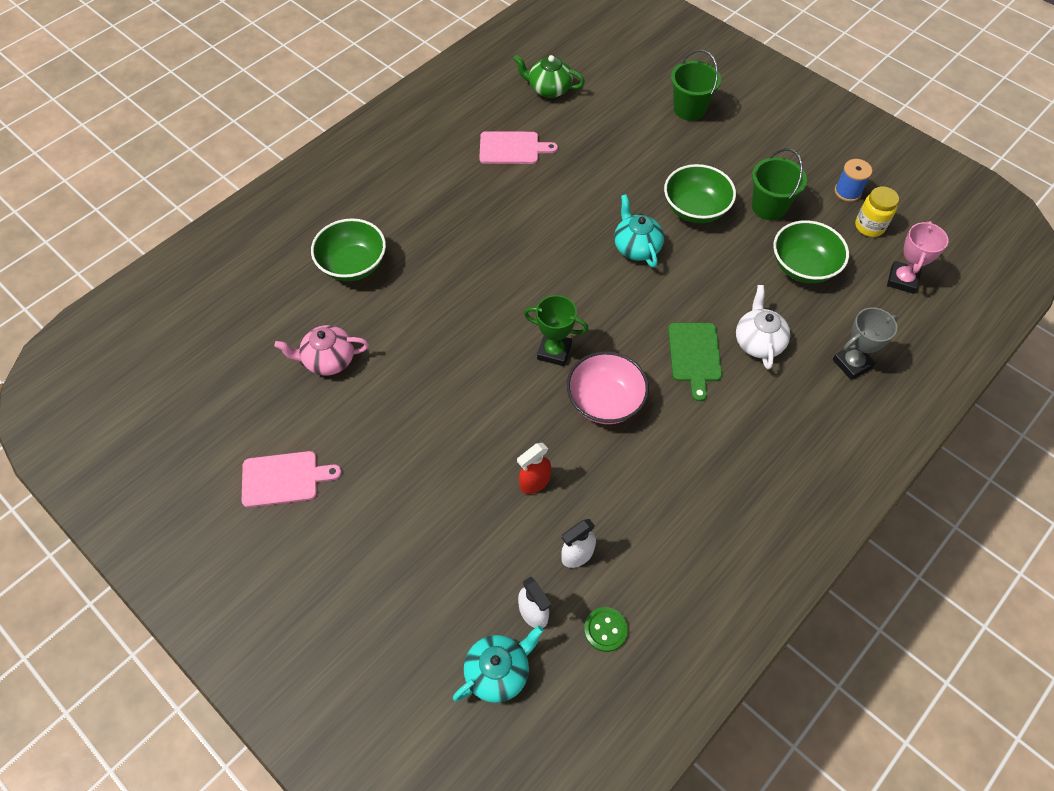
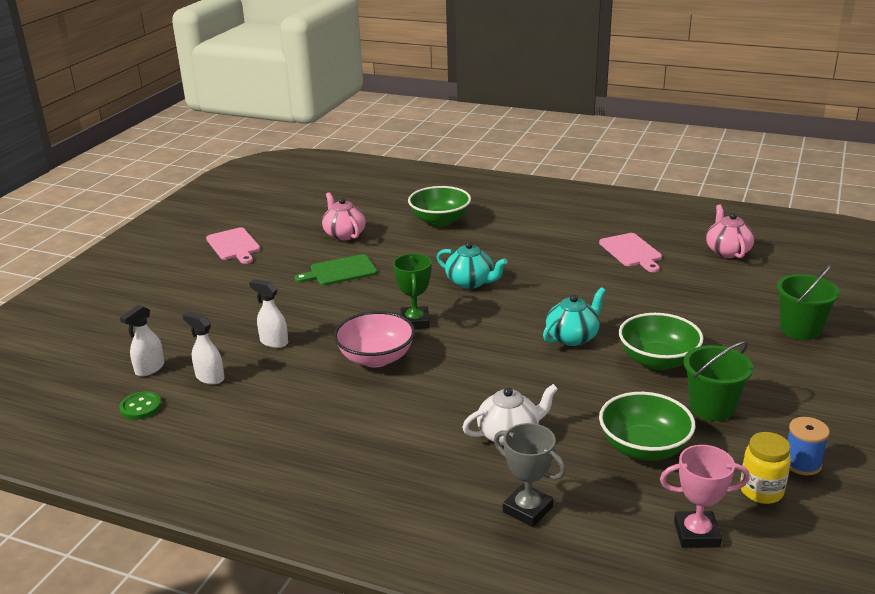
camera: 70 degrees right, 30 degrees down
turquoise teapot [453,626,544,703] -> turquoise teapot moved to [437,242,508,289]
green teapot [514,55,585,98] -> pink teapot [706,205,755,258]
red spray bottle [517,443,551,494] -> white spray bottle [249,279,288,348]
green cutting board [668,323,722,401] -> green cutting board moved to [295,254,377,286]

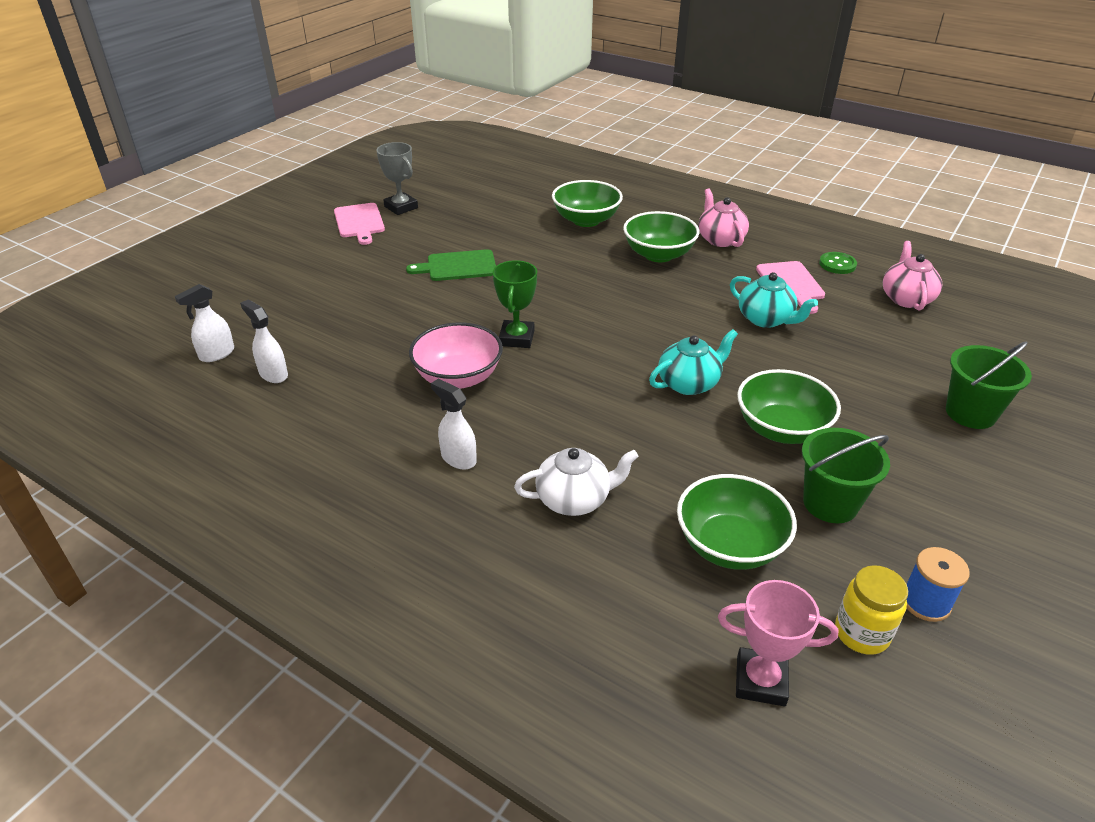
camera: 10 degrees right, 10 degrees up
green button [119,391,162,420] -> green button moved to [819,252,857,274]
white spray bottle [249,279,288,348] -> white spray bottle moved to [431,379,477,470]
pink teapot [322,192,366,241] -> pink teapot moved to [698,188,749,247]
turquoise teapot [437,242,508,289] -> turquoise teapot moved to [730,272,818,328]
grey trophy [494,423,566,527] -> grey trophy moved to [376,142,418,215]
none -> green bowl [623,211,699,262]

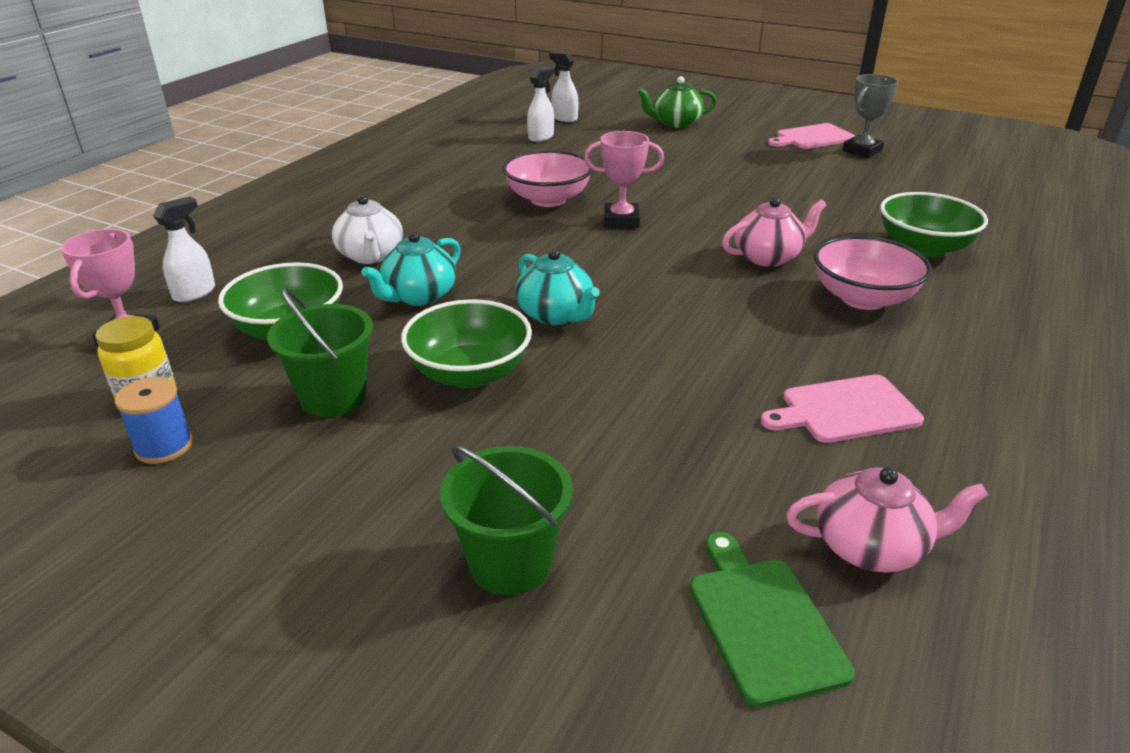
camera: 85 degrees right, 5 degrees down
green cutting board [406,249,496,281] -> green cutting board moved to [690,532,855,708]
white spray bottle [431,379,477,470] -> white spray bottle moved to [153,196,215,302]
green trophy [493,260,537,348] -> pink trophy [584,131,664,228]
green bowl [623,211,699,262] -> pink bowl [814,235,932,310]
pink teapot [698,188,749,247] -> pink teapot moved to [722,197,826,267]
turquoise teapot [730,272,818,328] -> turquoise teapot moved to [361,231,461,306]
green button [819,252,857,274] -> none
none -> green teapot [637,76,717,128]

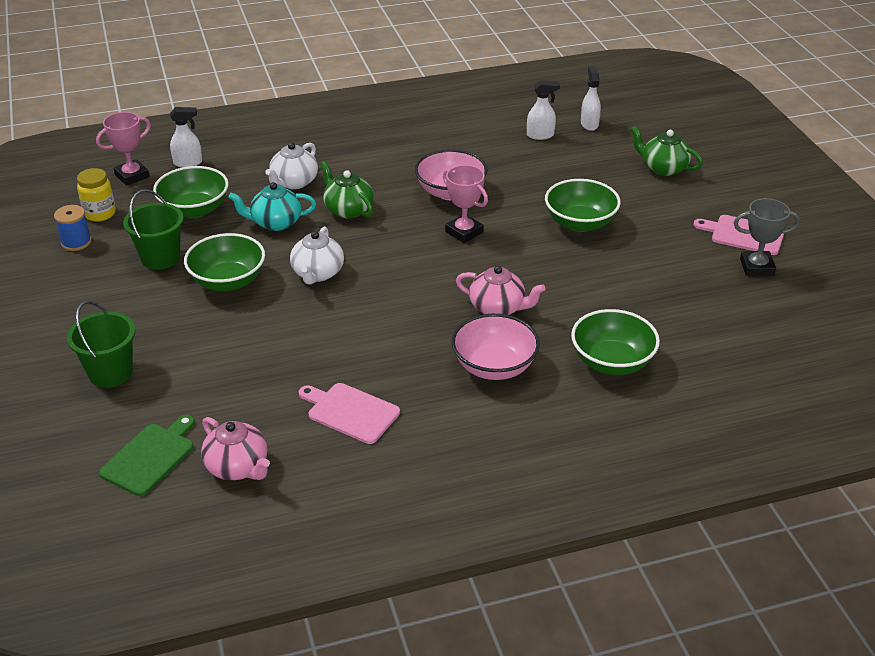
camera: 45 degrees right, 5 degrees up
turquoise teapot [515,249,600,325] -> white teapot [290,227,344,284]
none -> green teapot [320,161,374,218]
none -> green bowl [545,179,621,232]

